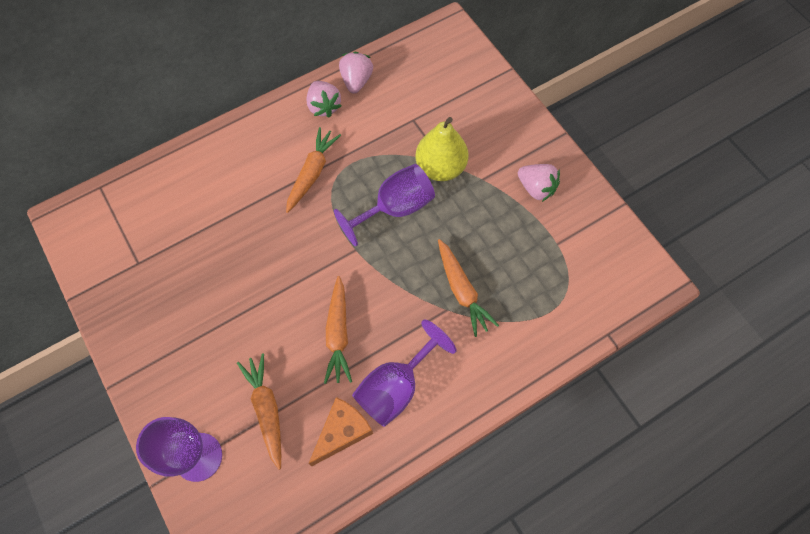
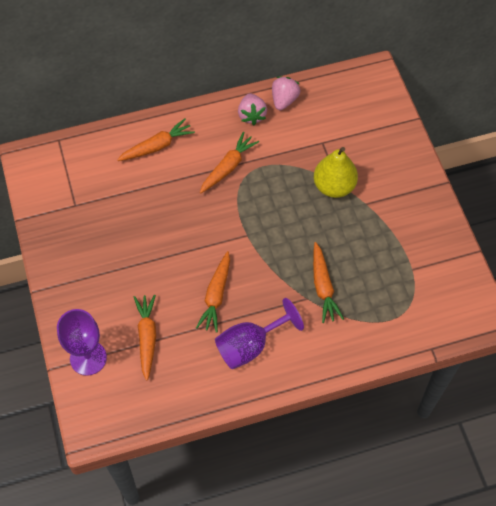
camera: 15 degrees right, 5 degrees down
orange cheese [309,397,373,466] -> none
purple goblet [334,164,435,246] -> none
pink strawberry [518,164,560,202] -> none
none -> orange carrot [117,118,195,161]

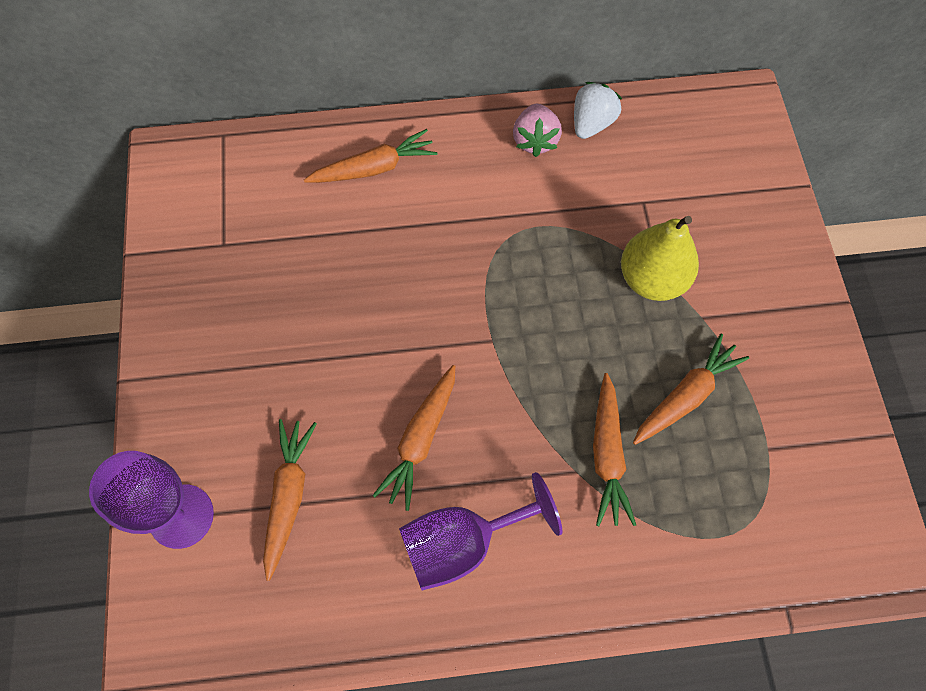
camera: 10 degrees right, 5 degrees up
orange carrot [200,132,259,193] -> orange carrot moved to [633,333,749,445]
pink strawberry [272,77,300,110] -> white strawberry [574,82,622,139]

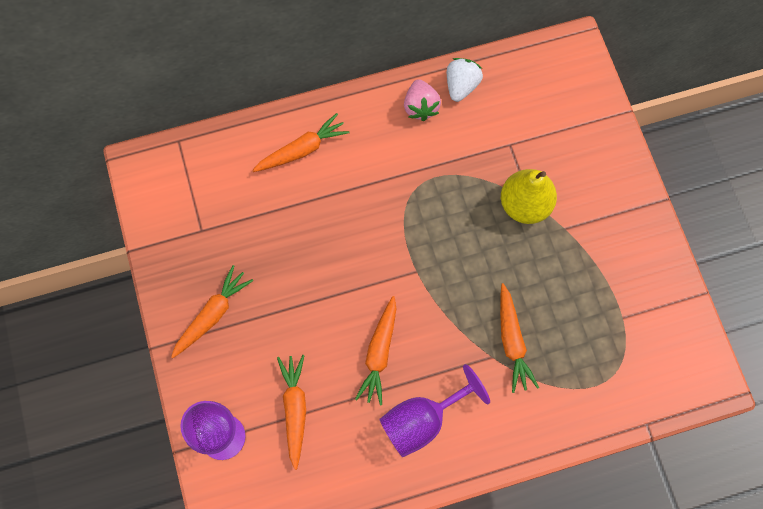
camera: 10 degrees left, 5 degrees up
orange carrot [633,333,749,445] -> orange carrot moved to [171,265,253,358]

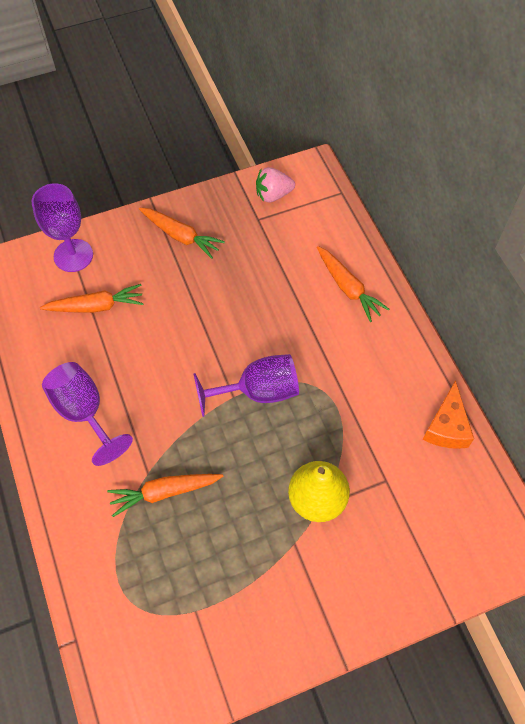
camera: 85 degrees right, 10 degrees down
orange carrot [355,296,396,406] -> none
pink strawberry [404,79,441,121] -> pink strawberry moved to [256,167,295,202]
white strawberry [447,58,483,102] -> orange cheese [423,380,474,449]
none -> purple goblet [194,354,299,417]

